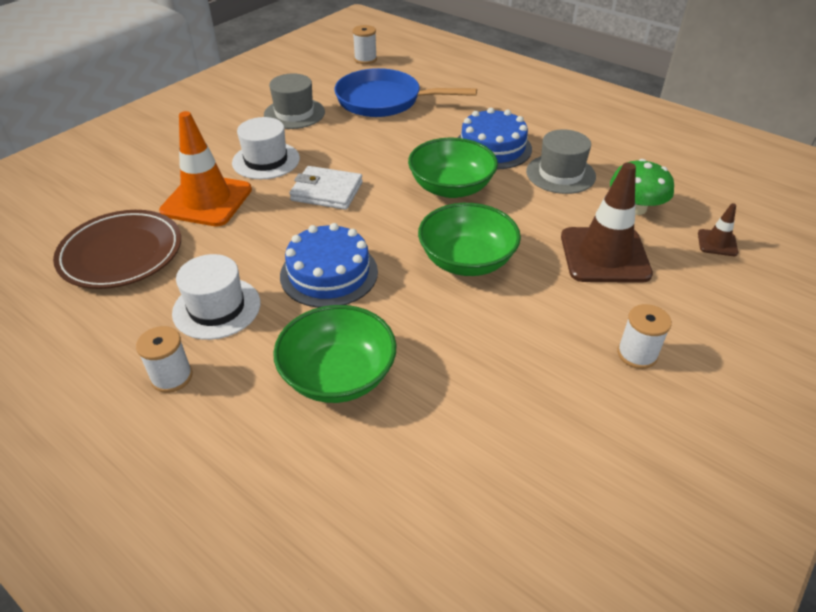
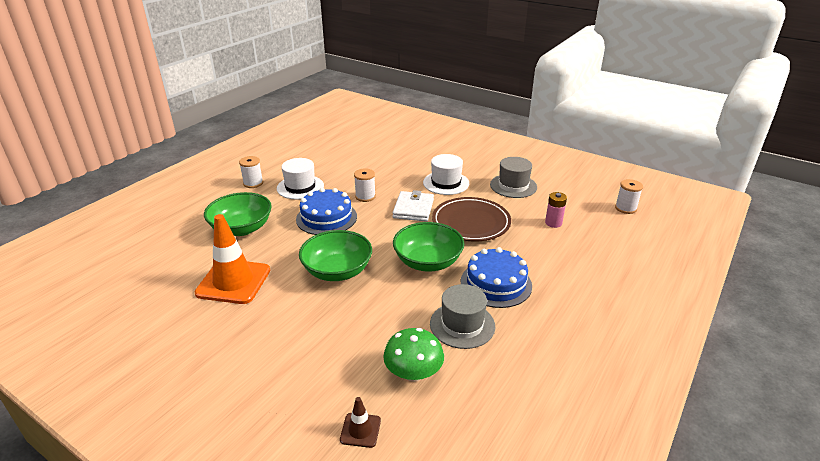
camera: 85 degrees right, 10 degrees down
brown plate [53,210,181,289] -> brown plate moved to [432,197,511,241]
orange traffic cone [159,111,252,226] -> orange traffic cone moved to [195,214,270,304]
blue pan [334,68,477,117] -> pink battery [545,192,567,228]
brown traffic cone [561,162,653,283] -> none
white spool [617,304,672,369] -> white spool moved to [354,168,376,202]

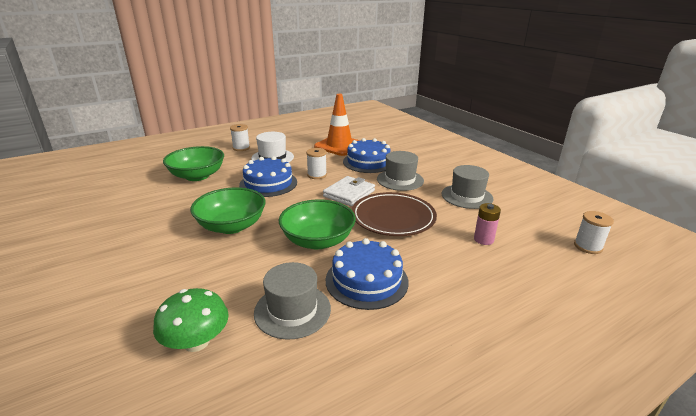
camera: 25 degrees right, 5 degrees down
orange traffic cone [195,214,270,304] -> orange traffic cone moved to [314,94,360,156]
brown traffic cone [340,397,381,448] -> none
white hat [423,154,469,195] -> grey hat [377,151,424,191]
none -> blue cake [343,138,390,173]

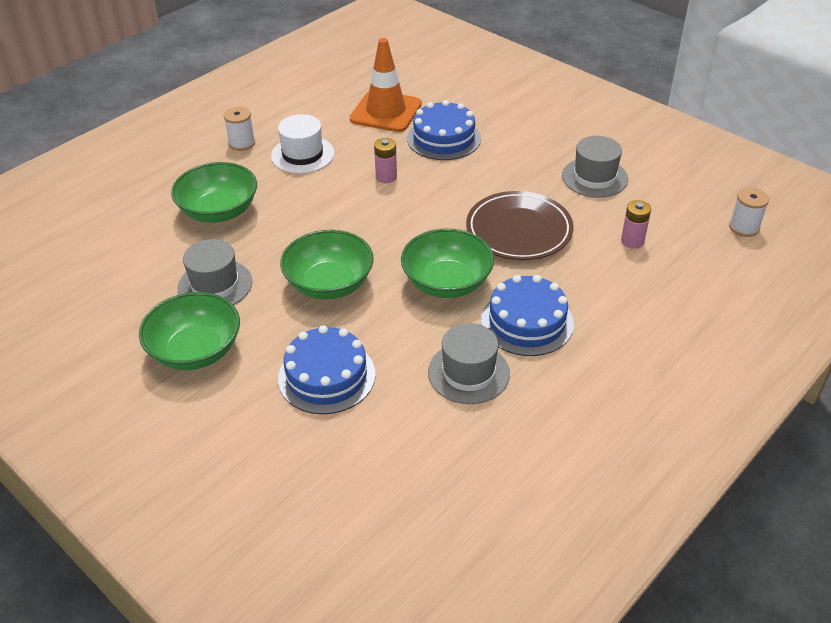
camera: 15 degrees left, 15 degrees up
green mushroom [153,288,229,352] -> none
blue cake [239,156,297,197] -> blue cake moved to [278,325,376,414]
white spool [306,148,327,179] -> pink battery [374,138,397,183]
white wallet [323,176,375,206] -> none
grey hat [377,151,424,191] -> grey hat moved to [178,239,252,305]
none -> green bowl [139,292,240,370]

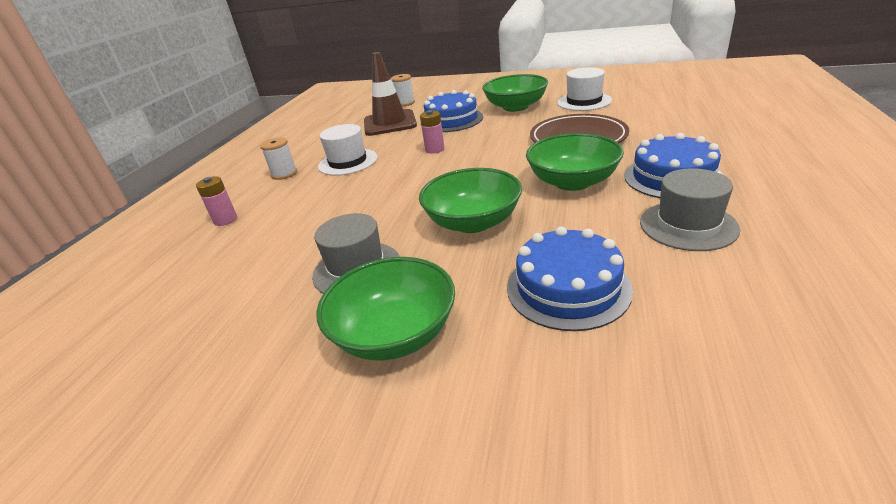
camera: 25 degrees left, 10 degrees down
green bowl [171,162,257,223] -> green bowl moved to [482,74,548,112]
orange traffic cone [350,38,422,132] -> brown traffic cone [364,52,417,136]
grey hat [562,136,628,198] -> white hat [557,67,612,111]
pink battery [621,200,651,249] -> pink battery moved to [196,176,237,226]
white spool [729,188,769,237] -> white spool moved to [391,74,415,106]

